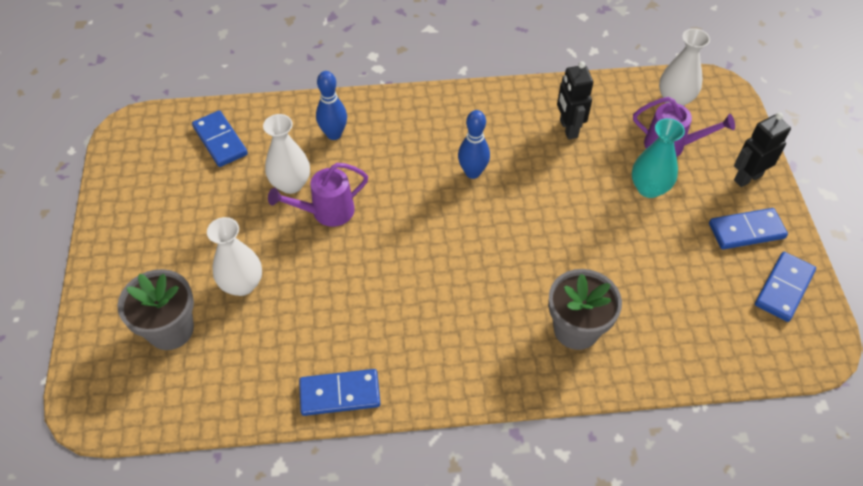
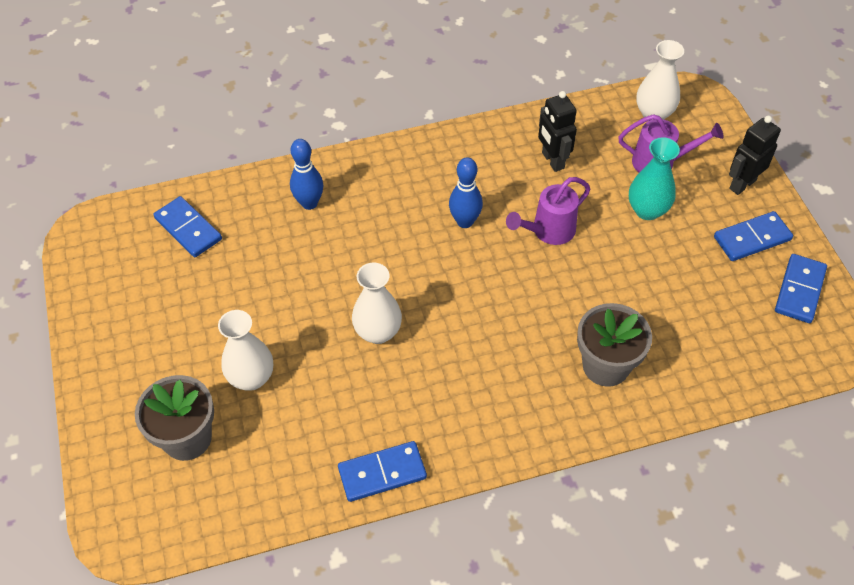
camera: 10 degrees left, 0 degrees up
white vase [263,114,310,194] -> white vase moved to [352,263,402,344]
purple watering can [268,163,368,227] -> purple watering can moved to [506,177,590,245]

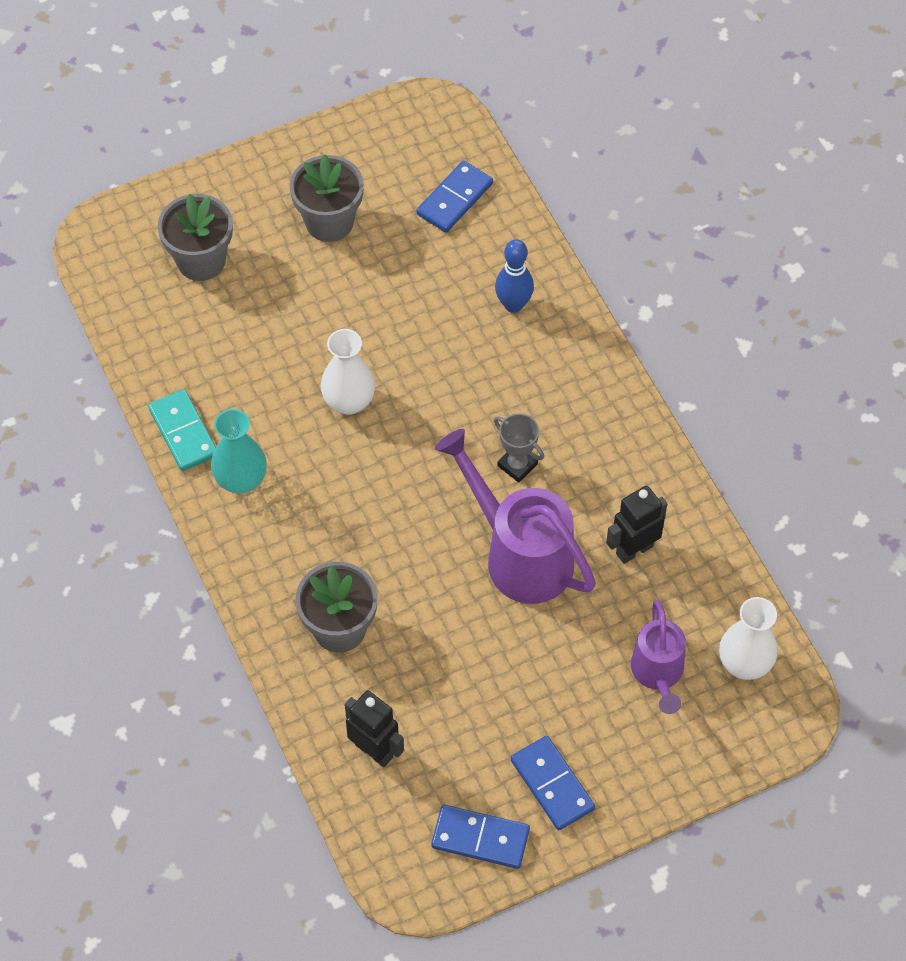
camera: 80 degrees right, 5 degrees up
white vase [218,310,273,390] -> none
blue domino [338,441,427,502] -> turquoise domino [148,389,216,471]
blue bowling pin [449,157,483,228] -> grey trophy [494,413,544,482]
purple watering can [506,177,590,245] -> purple watering can [435,429,596,604], size x1.65
turquoise vase [629,137,680,220] -> turquoise vase moved to [211,409,267,494]
black robot [729,116,781,195] -> black robot moved to [345,690,404,767]
none -> grey flower pot [290,154,364,242]

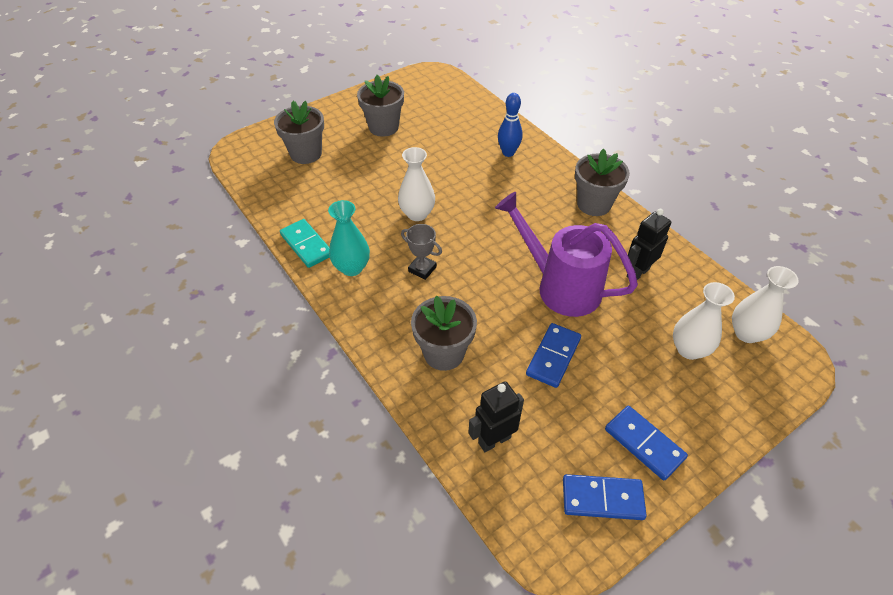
camera: 10 degrees left, 10 degrees down
black robot [345,690,404,767] -> black robot turned 60 degrees counterclockwise [469,381,524,452]
blue domino [417,161,493,233] -> blue domino moved to [526,323,581,388]
grey trophy [494,413,544,482] -> grey trophy moved to [401,224,442,280]
purple watering can [631,600,686,714] -> white vase [673,282,735,360]
none -> grey flower pot [575,148,630,216]

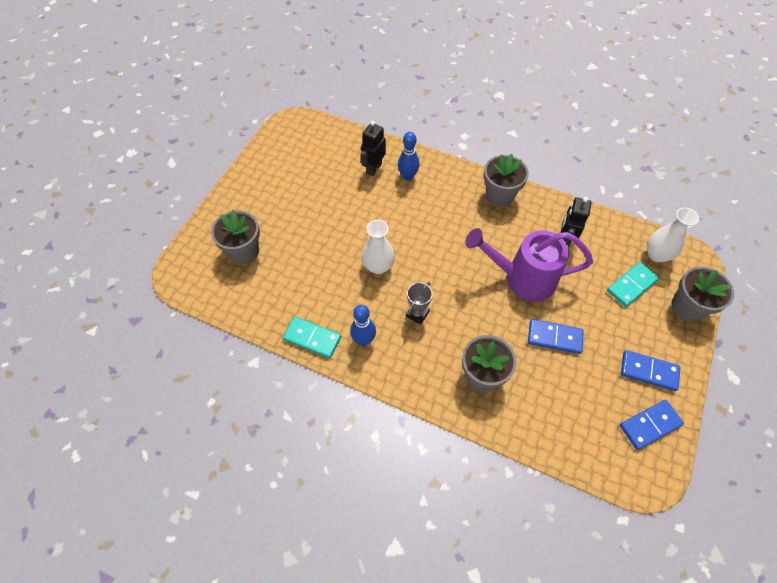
camera: 30 degrees left, 10 degrees up
turquoise vase [328,200,370,276] -> blue bowling pin [350,305,376,346]
grey flower pot [357,75,404,137] -> grey flower pot moved to [671,267,734,322]
grey trophy [401,224,442,280] -> grey trophy turned 60 degrees counterclockwise [406,282,433,325]
black robot [469,381,524,452] -> black robot moved to [361,121,386,176]
blue domino [526,323,581,388] -> blue domino turned 75 degrees counterclockwise [528,319,584,354]
white vase [673,282,735,360] -> turquoise domino [607,262,659,307]

